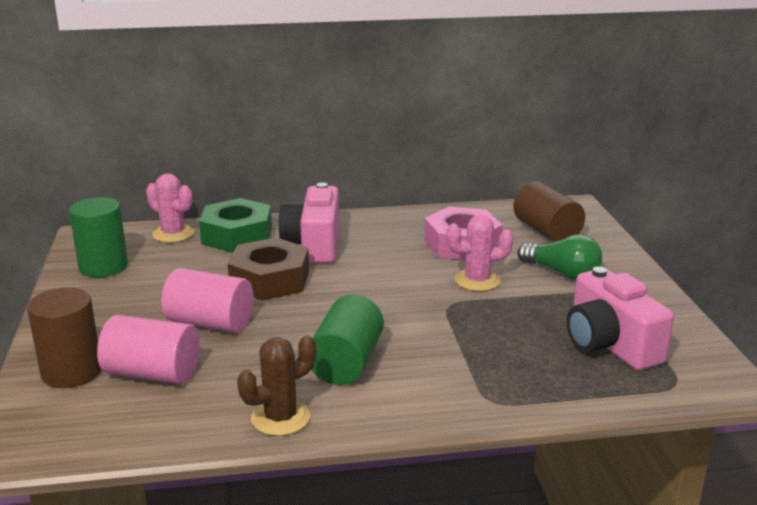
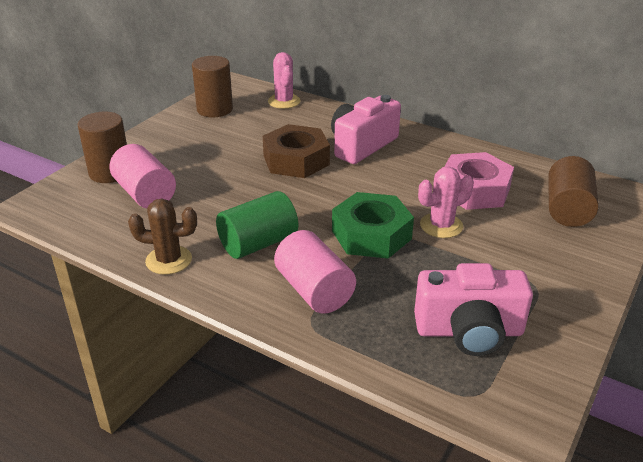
camera: 40 degrees right, 10 degrees up
green cylinder [69,197,128,277] -> brown cylinder [192,56,233,117]
pink cylinder [161,268,253,333] -> pink cylinder moved to [274,230,356,313]
green nut [199,198,272,253] -> green nut moved to [332,192,414,259]
pink cactus [446,215,513,291] -> pink cactus turned 60 degrees counterclockwise [418,167,474,238]
green light bulb [517,234,602,280] -> none
pink camera [567,266,674,370] -> pink camera turned 105 degrees counterclockwise [414,263,533,356]

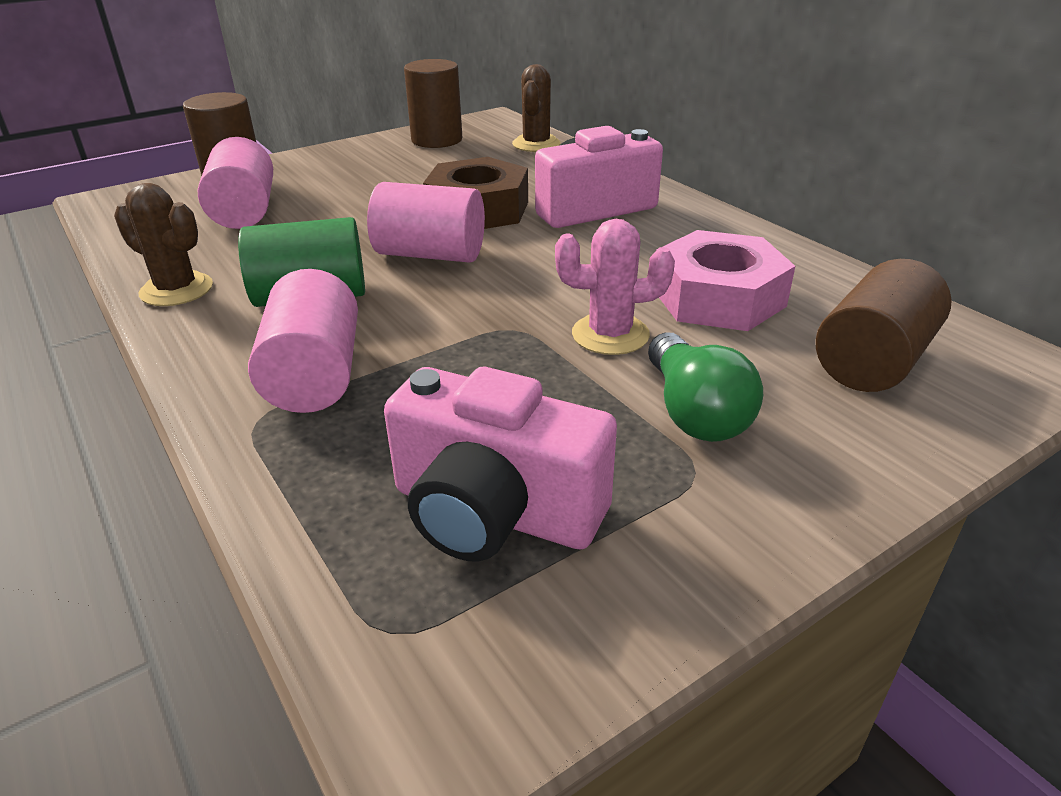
camera: 25 degrees right, 0 degrees up
pink cactus [268,52,301,109] -> brown cactus [512,64,560,152]
green nut [332,192,414,259] -> none
none -> pink cylinder [367,182,485,263]
none -> green light bulb [648,332,763,442]

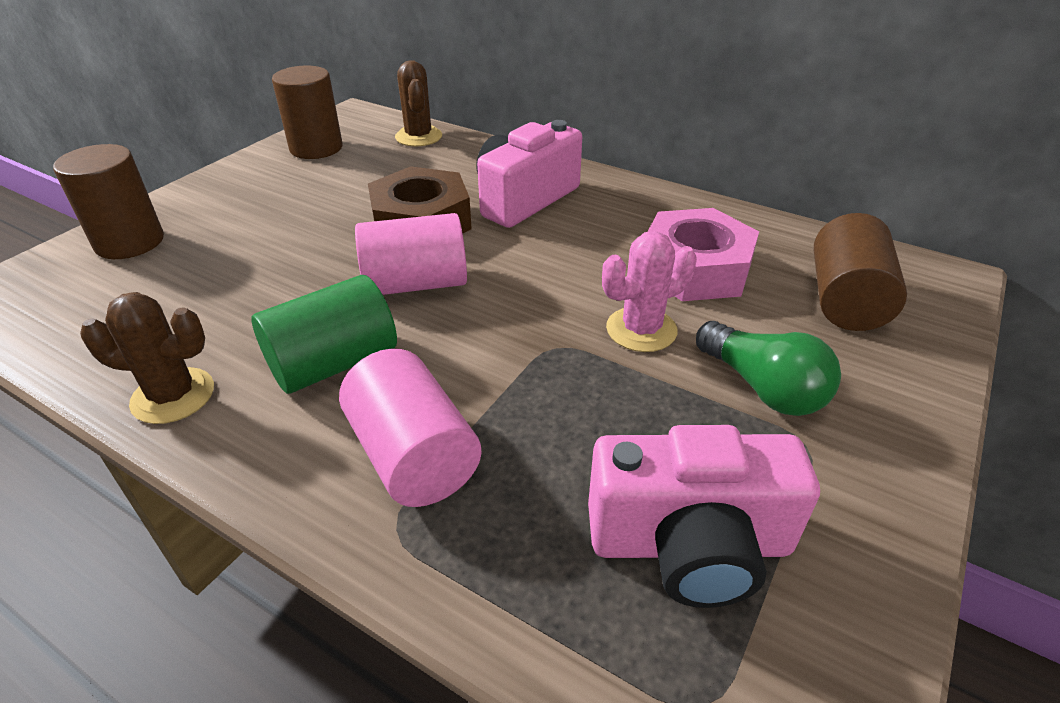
camera: 25 degrees left, 5 degrees up
pink cylinder [198,137,273,229] -> none

